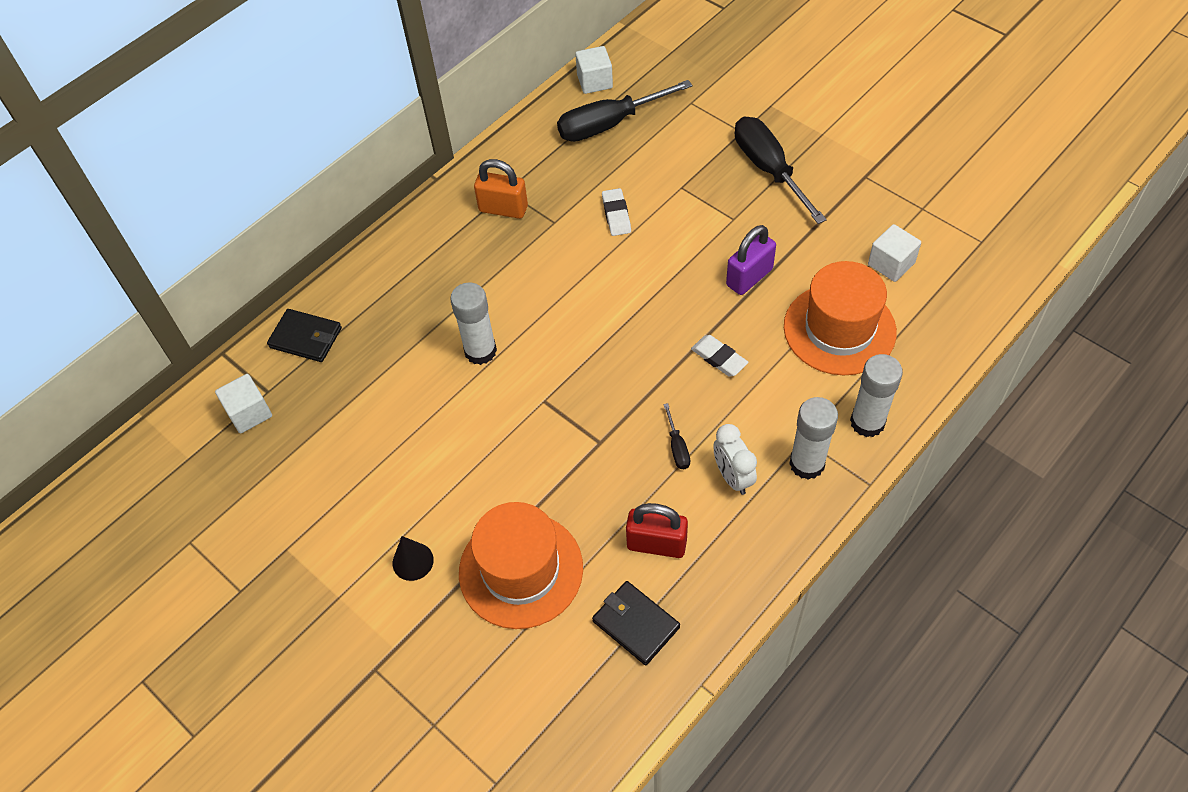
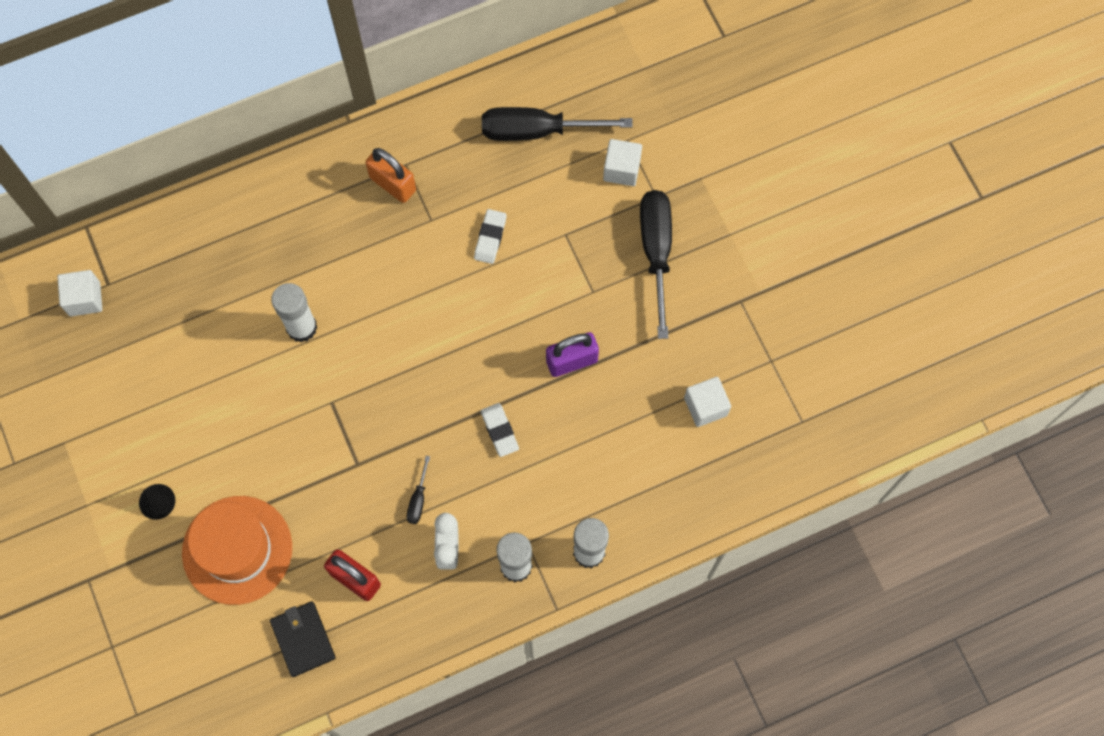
camera: 20 degrees right, 15 degrees up
black wallet [267,309,342,362] -> none
white cube [575,46,613,94] -> white cube moved to [603,139,642,186]
orange hat [784,261,897,375] -> none

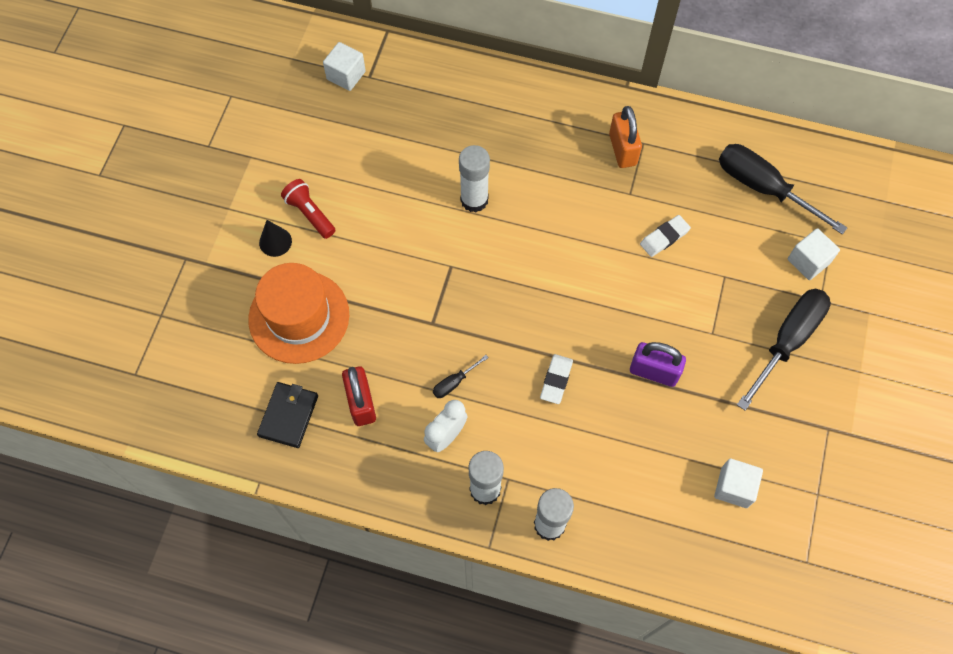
camera: 40 degrees right, 5 degrees down
none -> red flashlight [281,179,336,239]

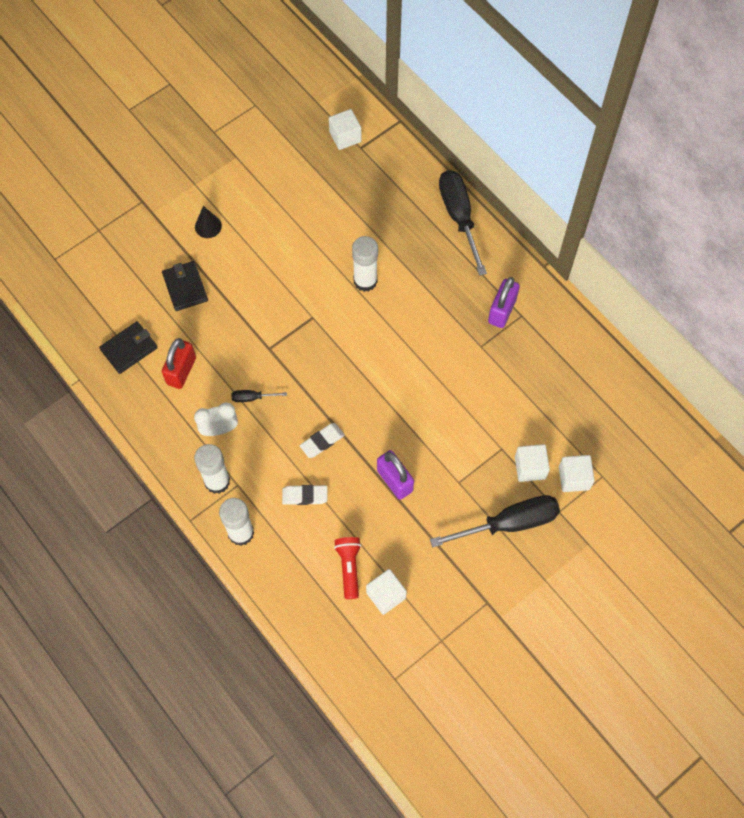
camera: 35 degrees right, 0 degrees up
orange hat [248,263,349,364] -> black wallet [162,261,208,311]
red flashlight [281,179,336,239] -> red flashlight moved to [334,537,361,599]
orange padlock [609,106,642,168] -> purple padlock [488,277,520,328]
white eraser [640,215,691,257] -> white eraser moved to [282,485,327,505]
black screwdriver [719,144,848,235] -> black screwdriver moved to [439,170,487,276]
none -> white cube [515,444,550,482]

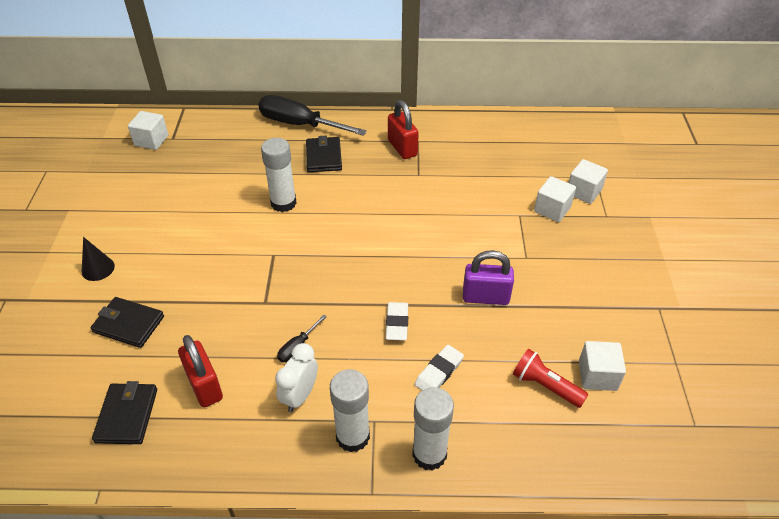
camera: 50 degrees left, 20 degrees down
black screwdriver [430,495,560,548] -> none
purple padlock [488,277,520,328] -> red padlock [388,100,419,159]
none -> black wallet [306,136,342,172]

